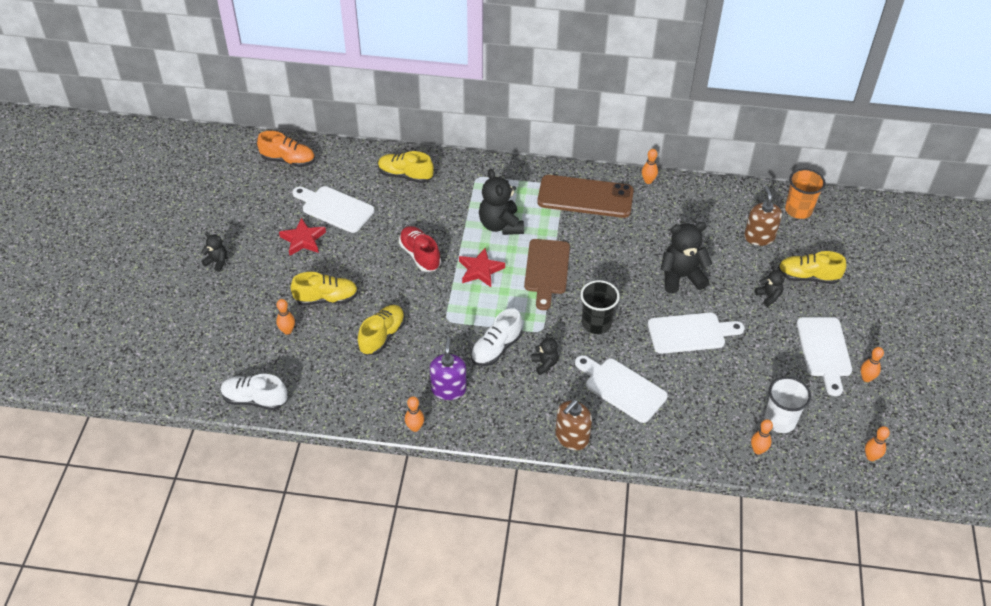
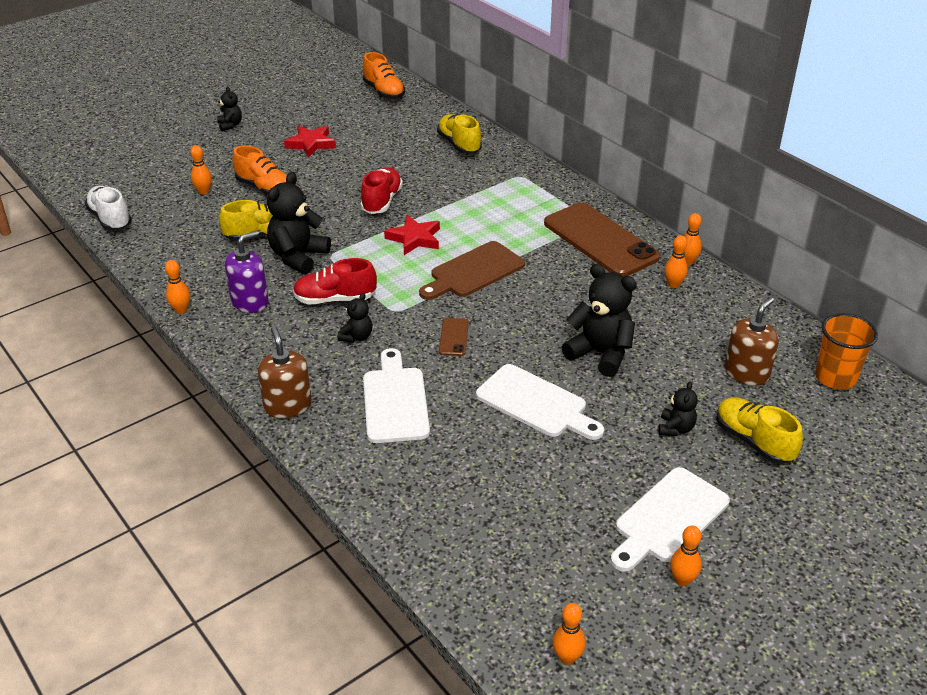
camera: 45 degrees right, 10 degrees down
yellow shoe [291,272,358,305] -> orange shoe [232,145,287,195]
white cutting board [293,186,375,233] -> none
white shoe [471,308,522,366] -> red shoe [293,258,377,304]
black teddy bear [479,169,524,235] -> black teddy bear moved to [267,172,331,274]
brown soap dispenser [555,400,592,450] -> brown soap dispenser turned 75 degrees clockwise [258,326,312,418]
black cup [580,280,620,334] -> brown phone [439,318,469,356]
orange bowling pin [751,419,773,454] -> orange bowling pin moved to [664,235,688,288]
white cup [765,376,811,433] -> none

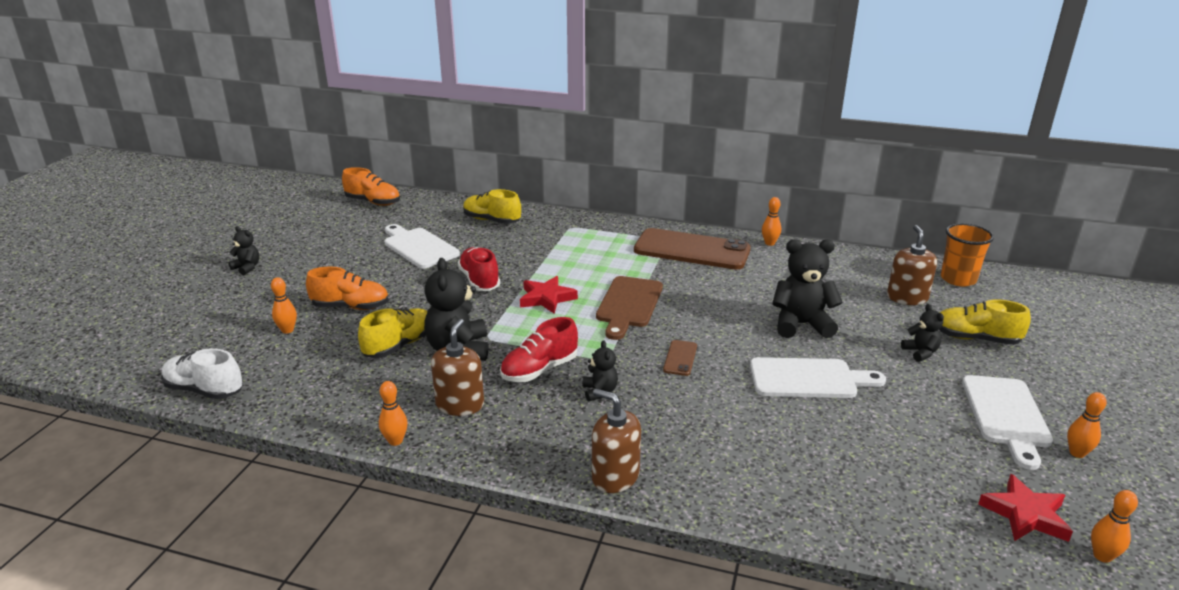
camera: 35 degrees left, 10 degrees down
purple soap dispenser [225,231,269,313] -> brown soap dispenser [431,319,484,416]
red star [284,126,336,158] -> red star moved to [978,474,1073,542]
white cutting board [363,348,430,443] -> white cutting board moved to [384,224,460,268]
brown phone [439,318,469,356] -> brown phone turned 45 degrees clockwise [663,340,697,376]
orange bowling pin [664,235,688,288] -> none

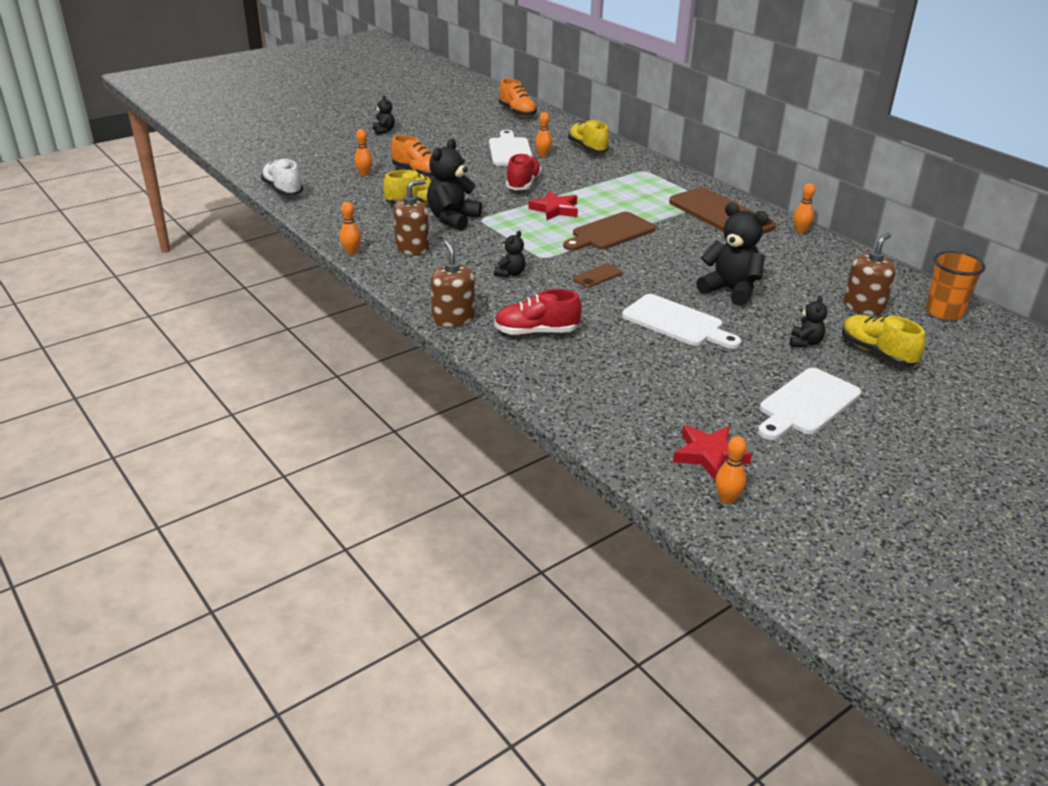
camera: 35 degrees right, 5 degrees up
red shoe [500,317,578,382] -> red shoe moved to [494,289,582,335]
orange bowling pin [1067,392,1107,458] -> orange bowling pin moved to [535,112,552,157]

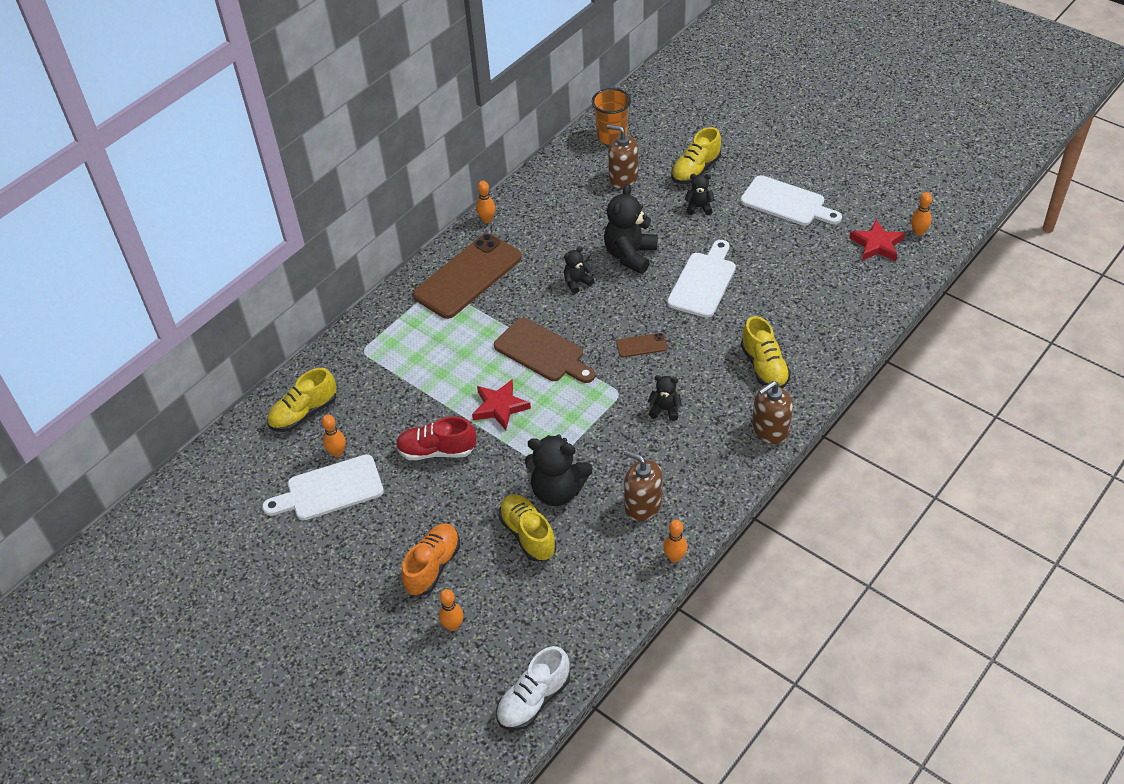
camera: 100 degrees left, 15 degrees up
black teddy bear [373,96,395,135] -> black teddy bear moved to [564,247,594,294]
red shoe [494,289,582,335] -> yellow shoe [741,316,791,388]
orange shoe [499,78,537,117] -> none
brown phone [573,264,622,288] -> brown phone turned 45 degrees counterclockwise [616,333,668,357]

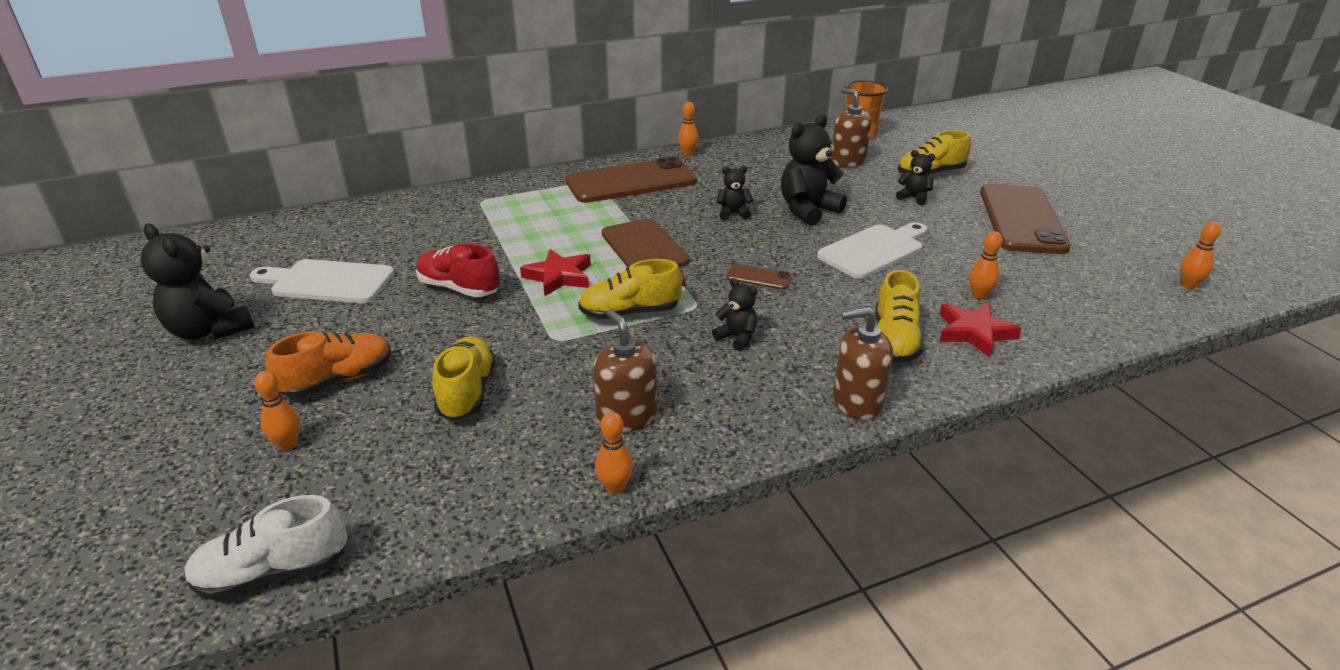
camera: 25 degrees right, 15 degrees down
yellow shoe [267,368,336,432] -> yellow shoe moved to [578,259,682,319]
orange bowling pin [322,415,346,457] -> orange bowling pin moved to [969,231,1002,299]
black teddy bear [525,434,592,506] -> black teddy bear moved to [140,224,254,340]
white cutting board [740,175,842,226] -> brown phone [980,184,1071,254]
red star [849,219,905,261] -> red star moved to [939,302,1021,358]

